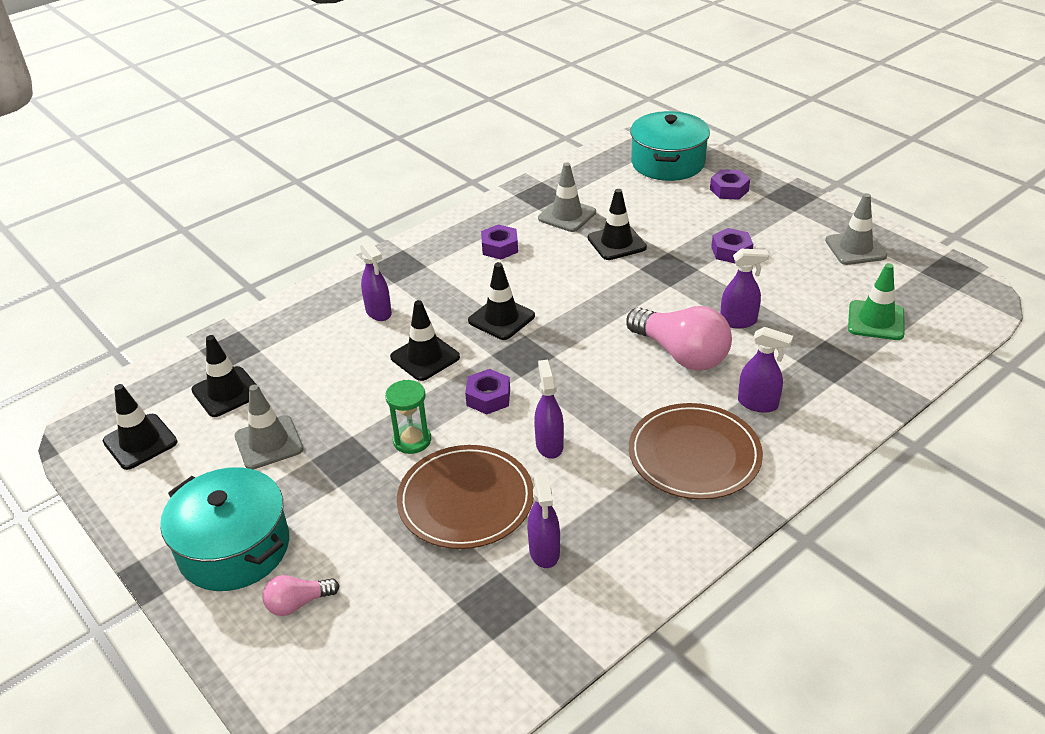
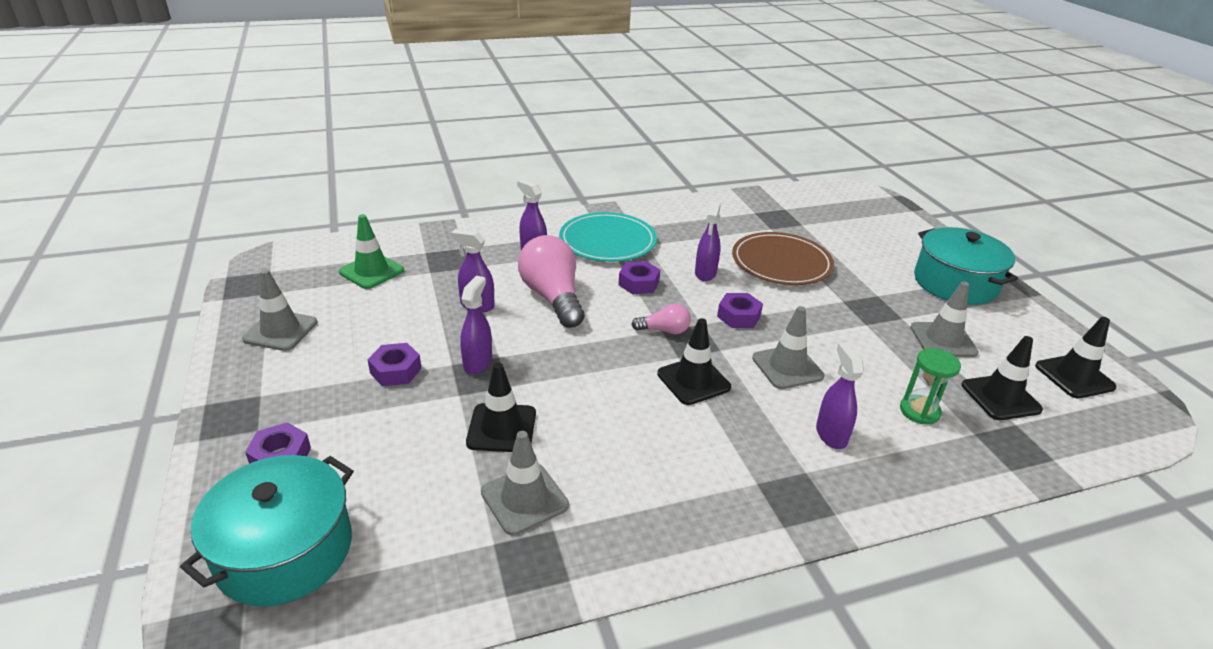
camera: 160 degrees left, 5 degrees down
pink light bulb [262,575,340,616] -> pink light bulb moved to [631,303,691,334]
green hourglass [385,380,431,454] -> green hourglass moved to [900,348,961,425]
black traffic cone [390,300,460,381] -> grey traffic cone [752,306,825,389]
purple nut [481,224,518,259] -> purple nut moved to [619,261,660,295]
purple spray bottle [528,473,560,568] -> purple spray bottle moved to [460,276,492,374]
brown plate [629,403,763,500] -> turquoise plate [559,212,657,262]

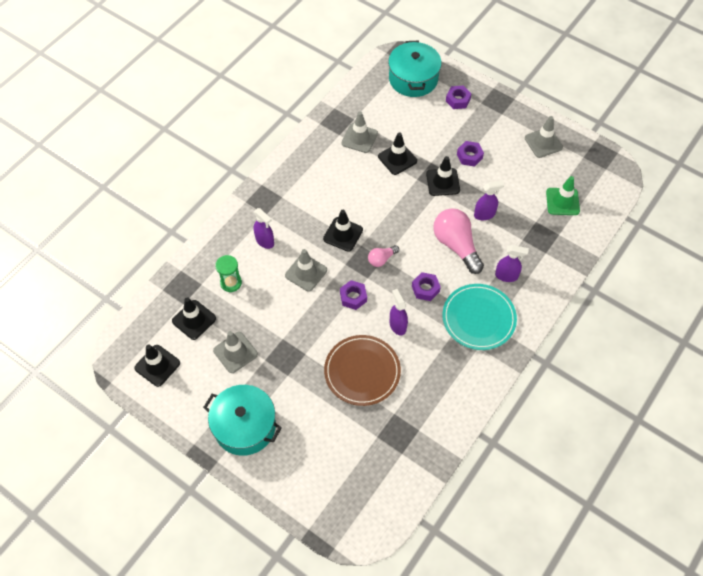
camera: 145 degrees right, 25 degrees up
purple spray bottle [460,276,492,374] -> black traffic cone [426,156,460,196]
pink light bulb [518,235,584,328] -> pink light bulb turned 150 degrees counterclockwise [433,208,484,274]

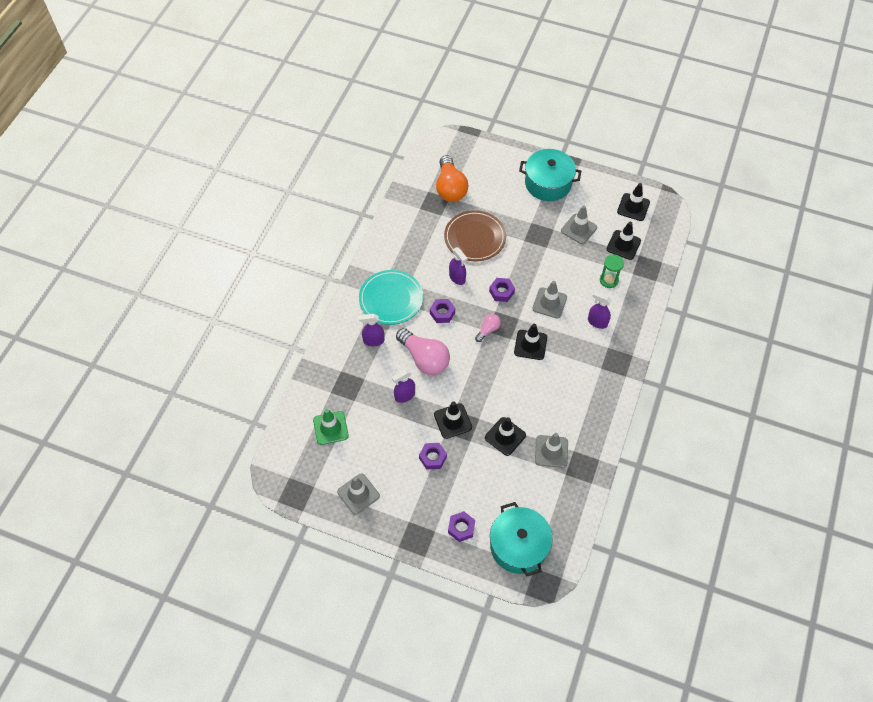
camera: 165 degrees right, 0 degrees up
none -> orange light bulb [436,155,468,202]

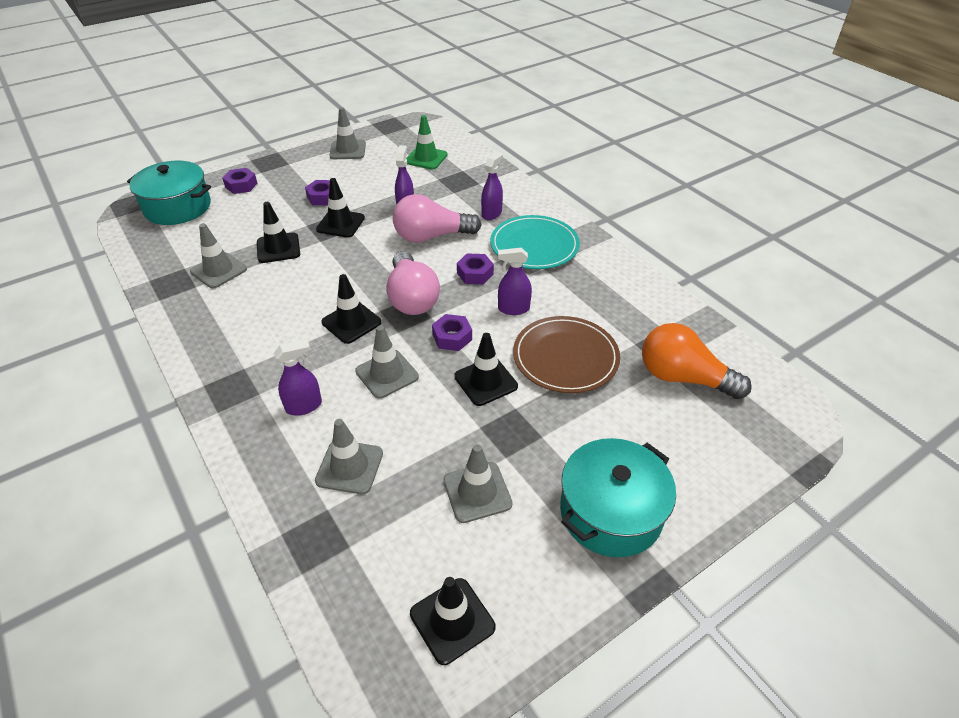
camera: 125 degrees right, 15 degrees down
pink light bulb [475,314,501,342] -> pink light bulb [386,251,440,315], size x1.99
green hourglass [600,254,624,288] -> grey traffic cone [315,419,383,494]
black traffic cone [607,222,641,260] -> black traffic cone moved to [454,333,518,406]

